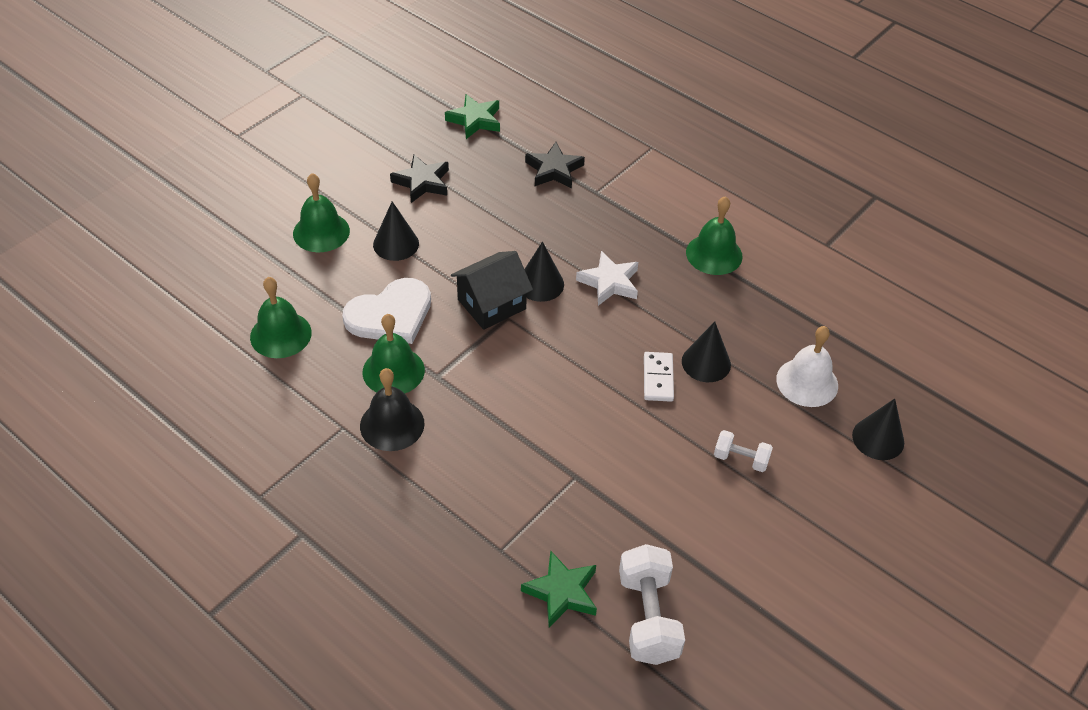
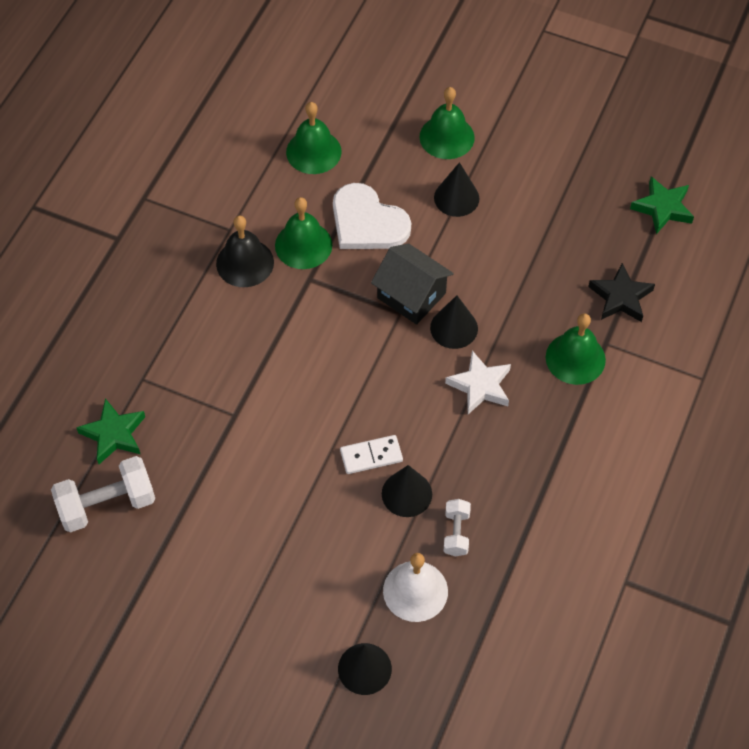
camera: 75 degrees right, 10 degrees up
black star [390,155,449,203] -> none
green bell [686,196,743,275] -> green bell moved to [546,313,606,385]
white dumbbell [714,430,773,472] -> white dumbbell moved to [444,499,471,556]

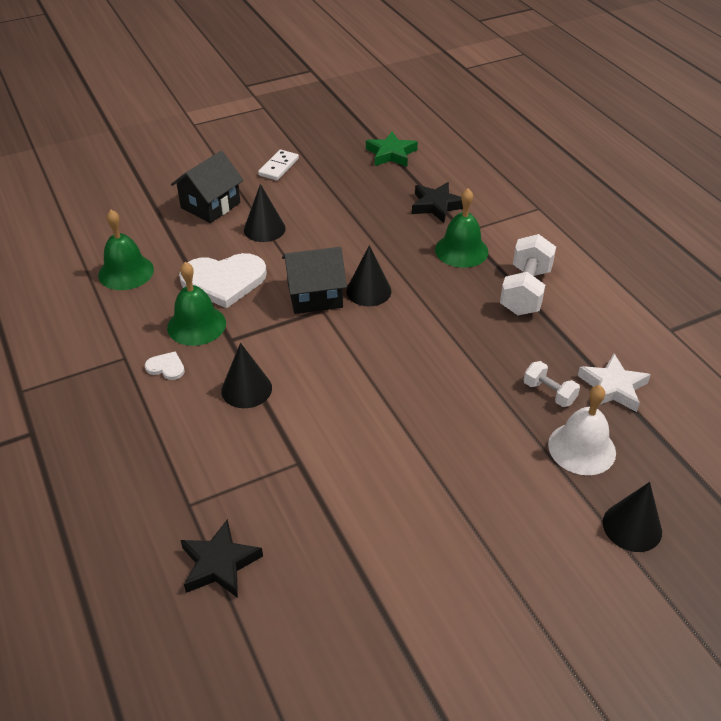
camera: 50 degrees left, 15 degrees down
white dumbbell [51,456,155,532] -> white dumbbell moved to [500,234,556,315]
green star [76,398,145,464] -> black star [180,519,263,598]
black bell [216,216,274,287] -> white heart [145,351,185,380]
white domino [340,435,403,474] -> white domino moved to [258,150,299,181]
black cone [382,465,432,517] -> black cone moved to [221,343,272,408]
green bell [420,87,475,159] -> black house [171,151,244,223]
white star [445,351,511,414] -> white star moved to [578,354,651,412]

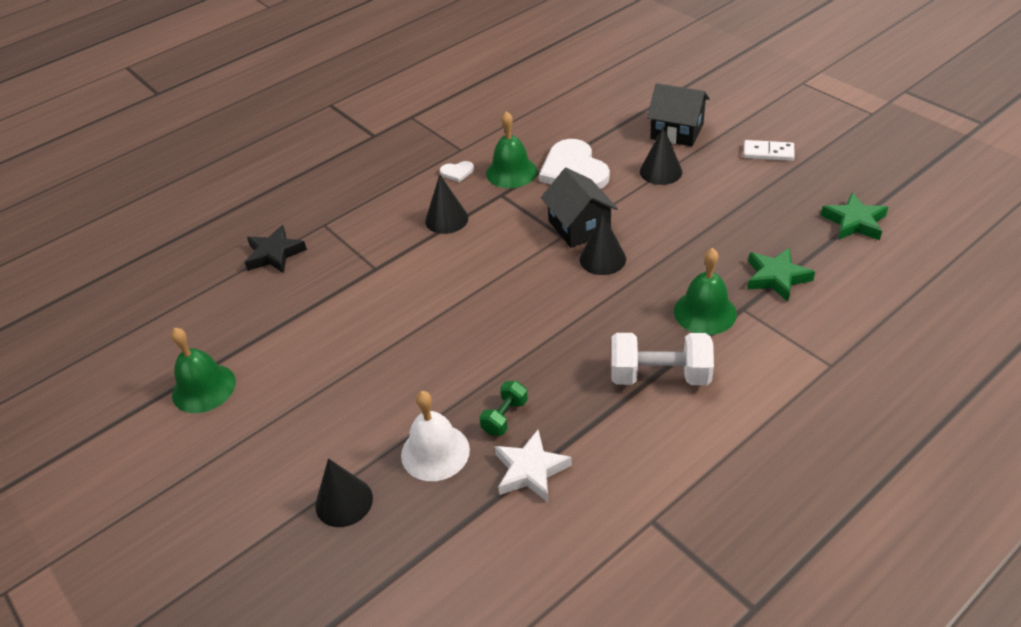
camera: 80 degrees right, 0 degrees up
green bell [98,210,154,290] -> green bell moved to [171,328,236,413]
white heart [145,351,185,380] -> white heart turned 75 degrees clockwise [440,161,474,182]
black star [412,182,463,223] -> green star [747,248,815,302]
white dumbbell [524,361,580,407] -> green dumbbell [479,381,528,436]

